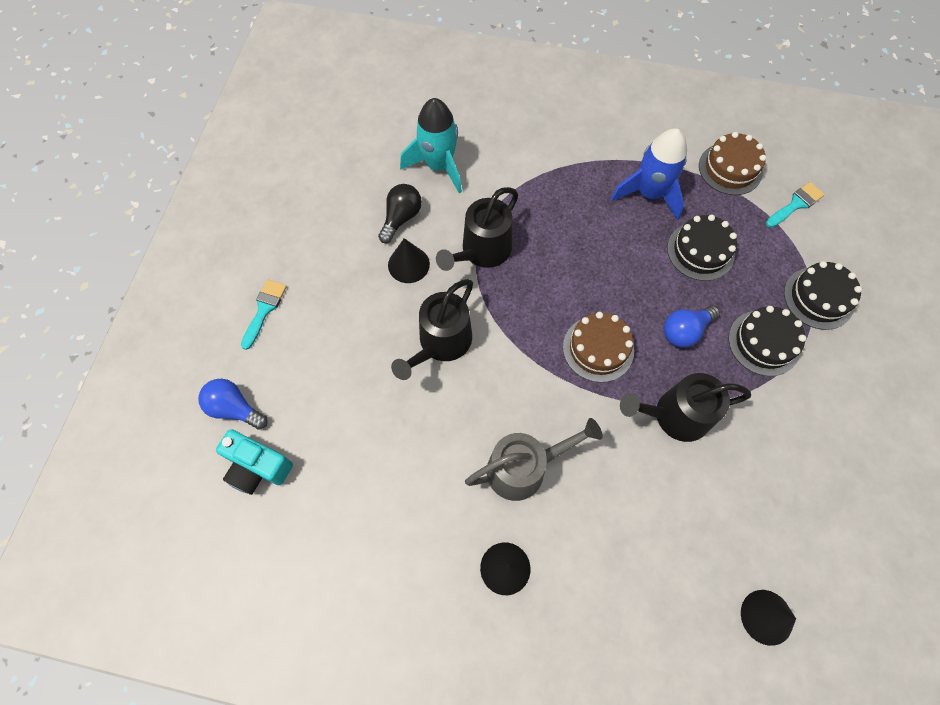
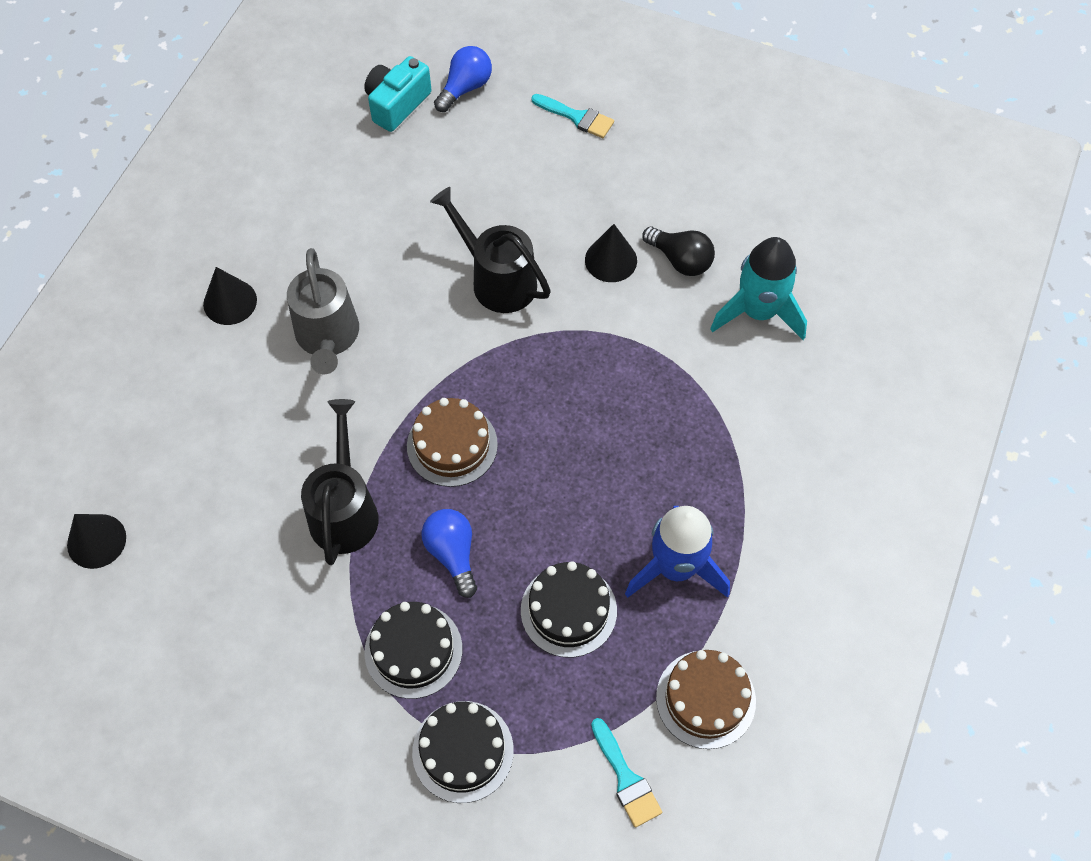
camera: 100 degrees right, 5 degrees down
black watering can [436,187,518,271] -> none

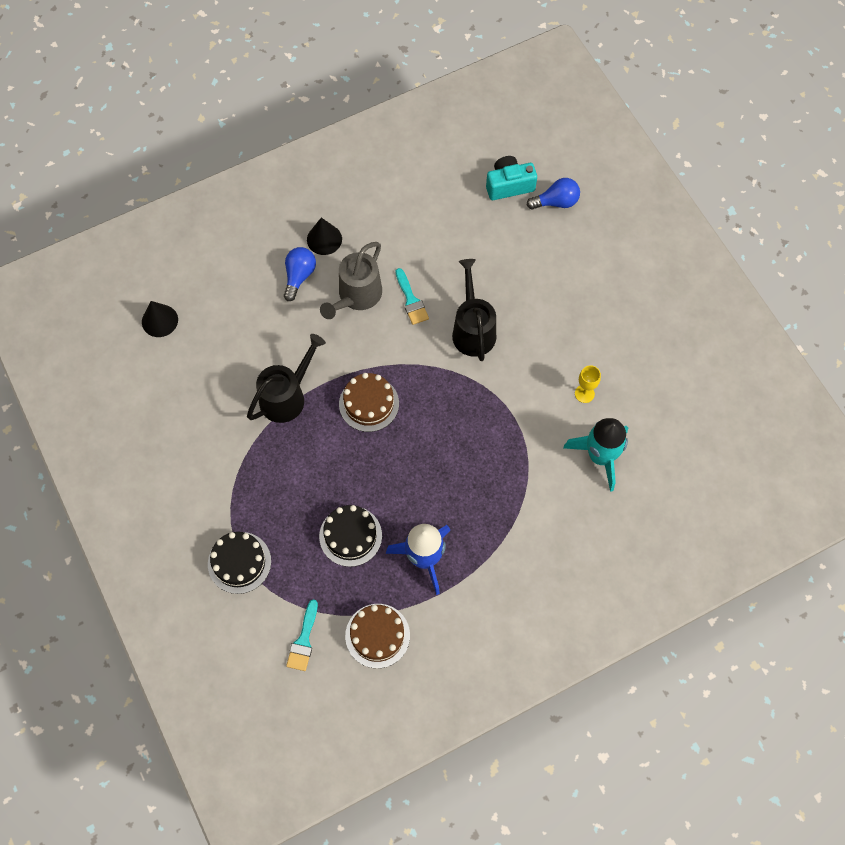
camera: 40 degrees right, 5 degrees up
black cake [364,602,462,699] -> none
blue light bulb [422,509,477,598] -> blue light bulb moved to [284,247,316,301]
turquoise brush [531,94,614,138] -> turquoise brush moved to [395,268,429,325]
black cone [585,224,637,282] -> none
black light bulb [642,227,715,276] -> yellow goblet [575,365,601,403]

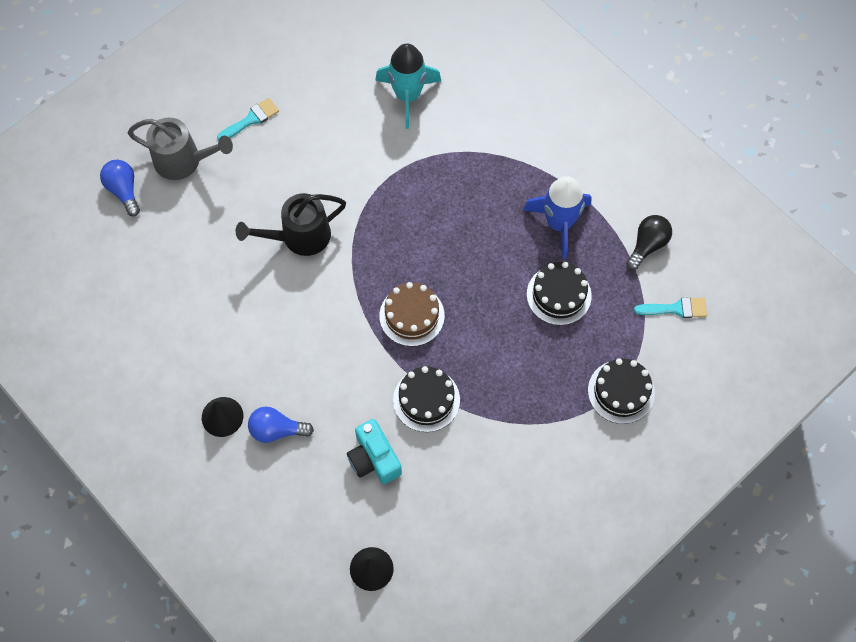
camera: 105 degrees left, 0 degrees up
black watering can [247,334,326,423] -> black cake [393,366,460,432]
grey watering can [320,242,382,319] -> grey watering can moved to [128,117,233,180]
brown cake [345,604,410,668] -> black light bulb [626,215,672,270]
turquoise brush [395,268,429,325] -> turquoise brush moved to [217,98,279,141]
turquoise camera [486,156,537,200] -> turquoise camera moved to [347,419,402,484]
yellow goblet [575,365,601,403] -> none

